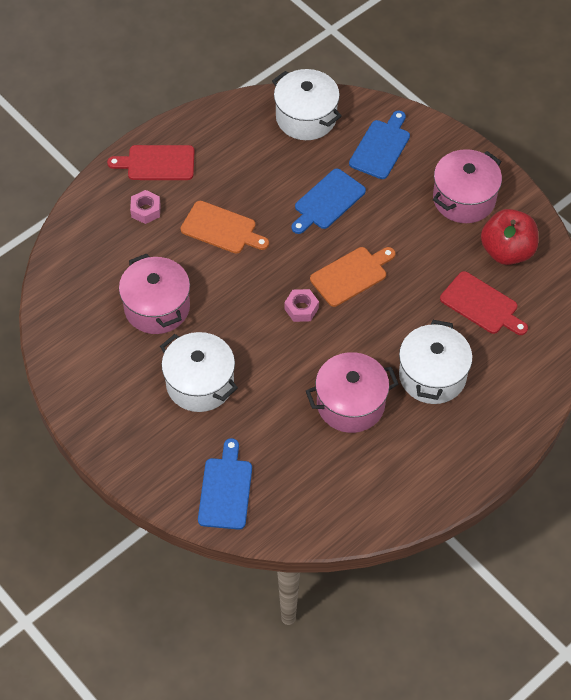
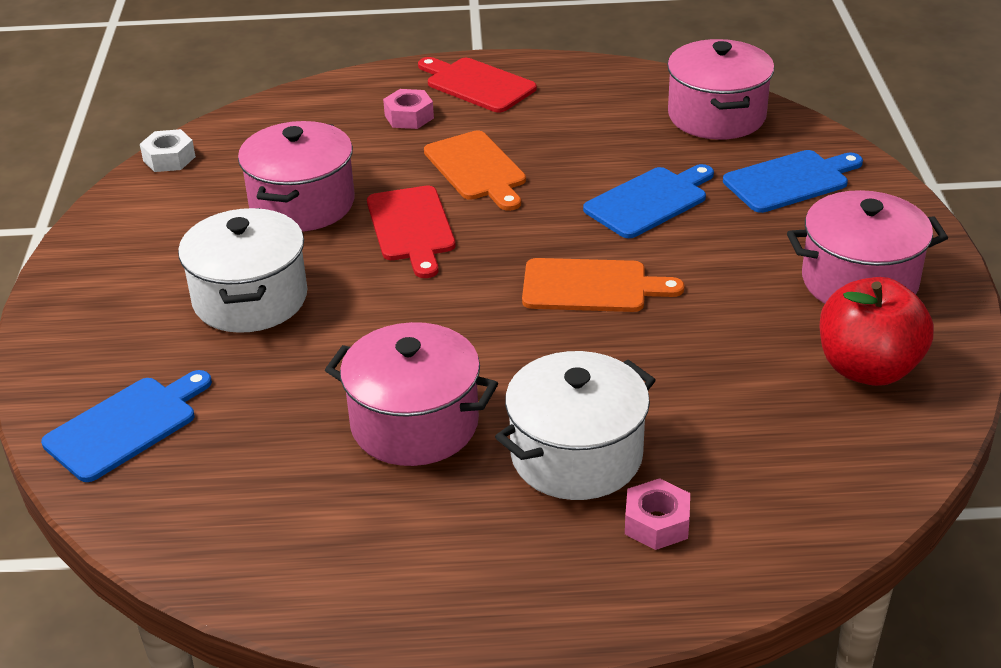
camera: 40 degrees right, 20 degrees down
white pot [272,69,342,140] -> pink pot [667,39,774,140]
pink nut [284,289,319,322] -> pink nut moved to [625,478,690,550]
blue cutting board [291,168,366,234] -> blue cutting board turned 150 degrees clockwise [583,164,714,238]
red cutting board [440,271,528,335] -> red cutting board moved to [367,186,456,278]
none -> white nut [140,129,196,172]

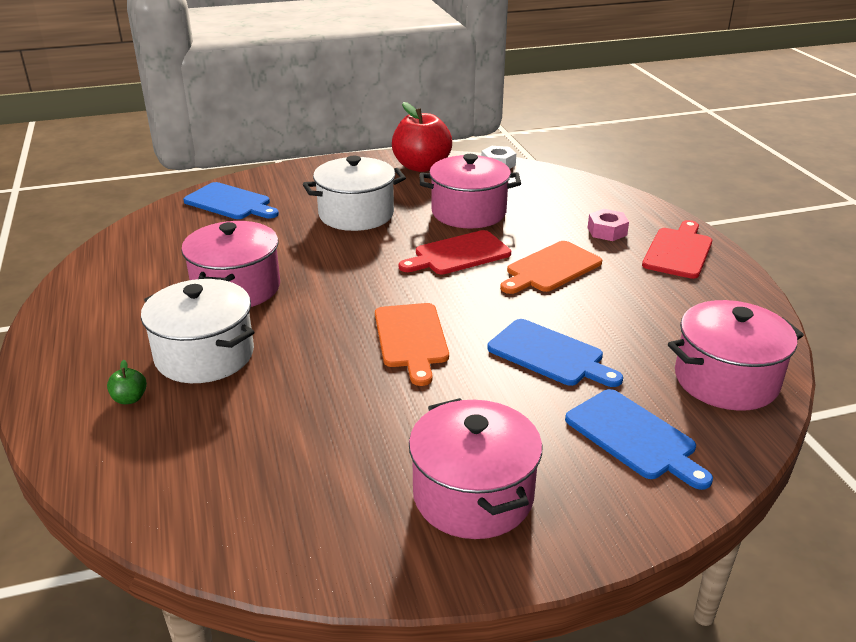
camera: 75 degrees right, 5 degrees down
pink nut [625,478,690,550] -> green apple [107,360,147,404]
red apple [819,277,934,386] -> red apple moved to [392,102,452,172]

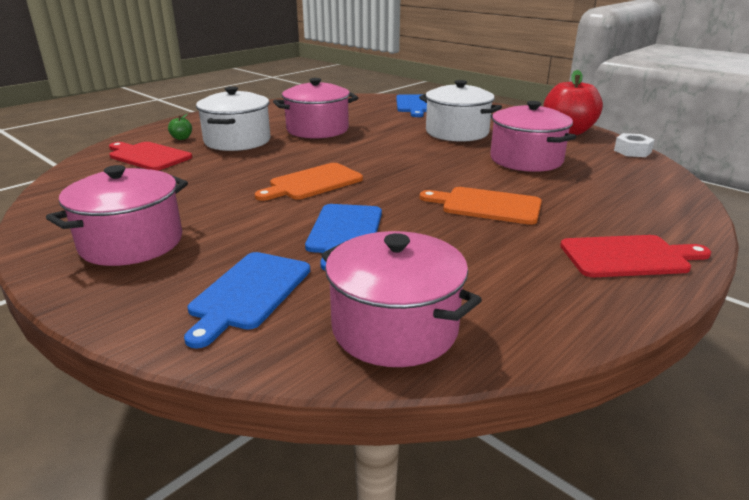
camera: 60 degrees right, 5 degrees down
red cutting board [399,230,511,274] -> red cutting board moved to [109,142,192,171]
pink nut [588,209,629,241] -> none

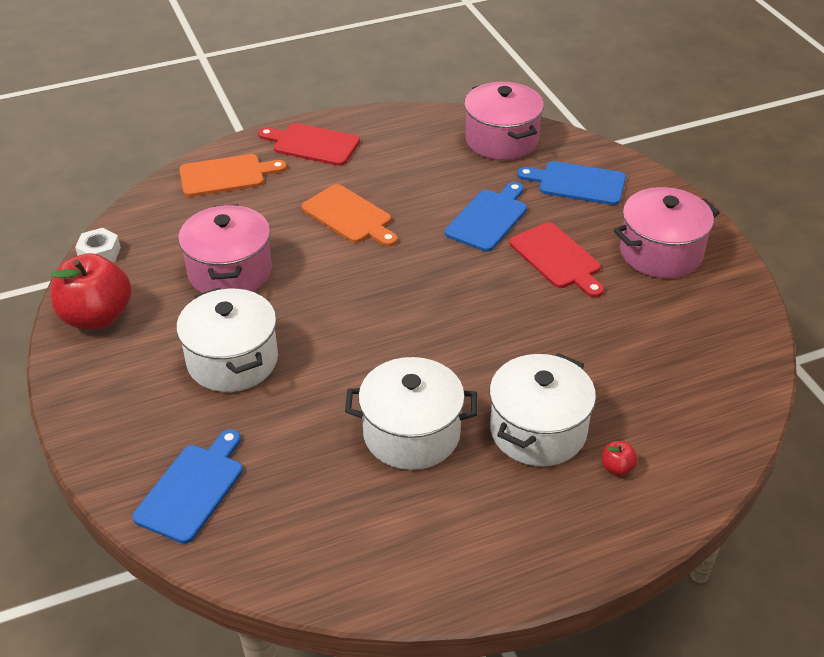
camera: 155 degrees left, 15 degrees up
red cutting board [109,142,192,171] -> red cutting board moved to [509,222,604,297]
green apple [168,114,192,140] -> red apple [602,441,638,476]
blue cutting board [184,252,310,349] -> blue cutting board turned 120 degrees counterclockwise [517,161,626,205]
orange cutting board [255,163,363,201] -> orange cutting board moved to [179,154,287,197]
pink pot [273,78,358,139] -> white pot [345,357,477,470]

